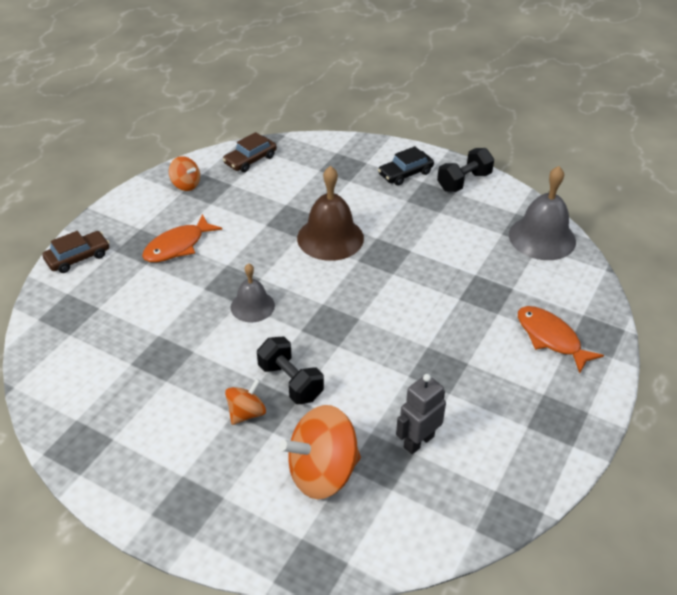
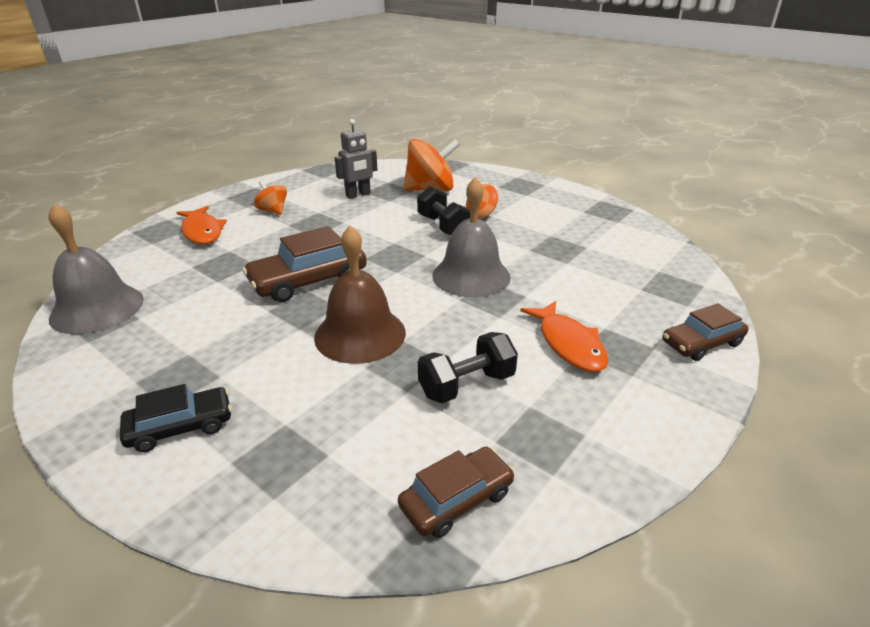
camera: 170 degrees left, 10 degrees down
orange fish [142,214,222,262] -> orange fish turned 105 degrees clockwise [520,301,608,372]
orange spinning top [169,156,200,191] -> orange spinning top moved to [254,180,287,215]
grey bell [231,263,275,322] -> grey bell [432,177,511,297], size x1.64
black dumbbell [437,148,494,192] -> black dumbbell moved to [418,332,518,403]
none -> brown car [243,226,367,302]

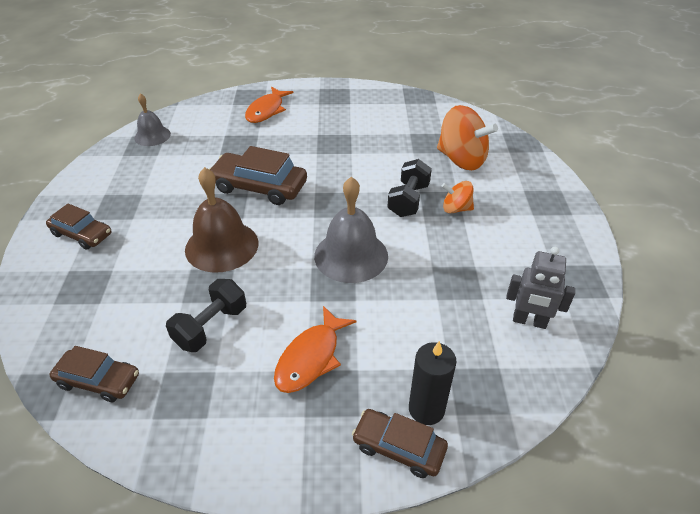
camera: 50 degrees right, 10 degrees up
grey bell [48,204,144,334] -> grey bell [134,93,171,146], size x0.61
black car [120,384,232,452] -> brown car [46,204,112,250]
orange spinning top [254,180,287,215] -> none
grey robot [335,119,378,199] -> grey robot moved to [506,247,575,329]
black dumbbell [418,332,518,403] -> black dumbbell turned 75 degrees counterclockwise [166,279,246,352]
none -> black candle [409,341,456,425]

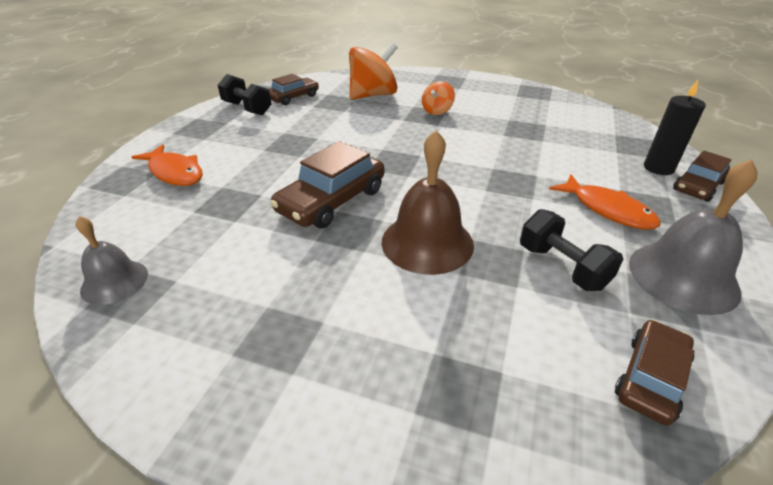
camera: 70 degrees left, 5 degrees down
brown car [46,204,112,250] -> brown car moved to [269,74,319,105]
grey bell [314,177,388,283] -> grey bell moved to [629,159,758,315]
black dumbbell [388,159,432,217] -> black dumbbell moved to [218,74,272,115]
grey robot [506,247,575,329] -> none

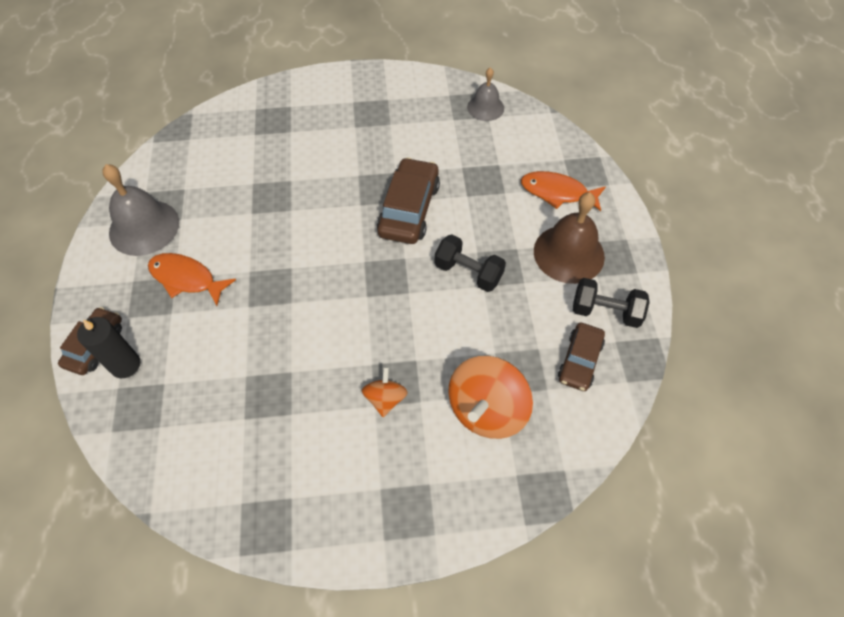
camera: 155 degrees right, 20 degrees up
brown bell [382,130,474,275] -> brown bell moved to [534,192,605,284]
black dumbbell [520,209,623,291] -> black dumbbell moved to [434,235,506,292]
brown car [615,320,694,426] -> none

